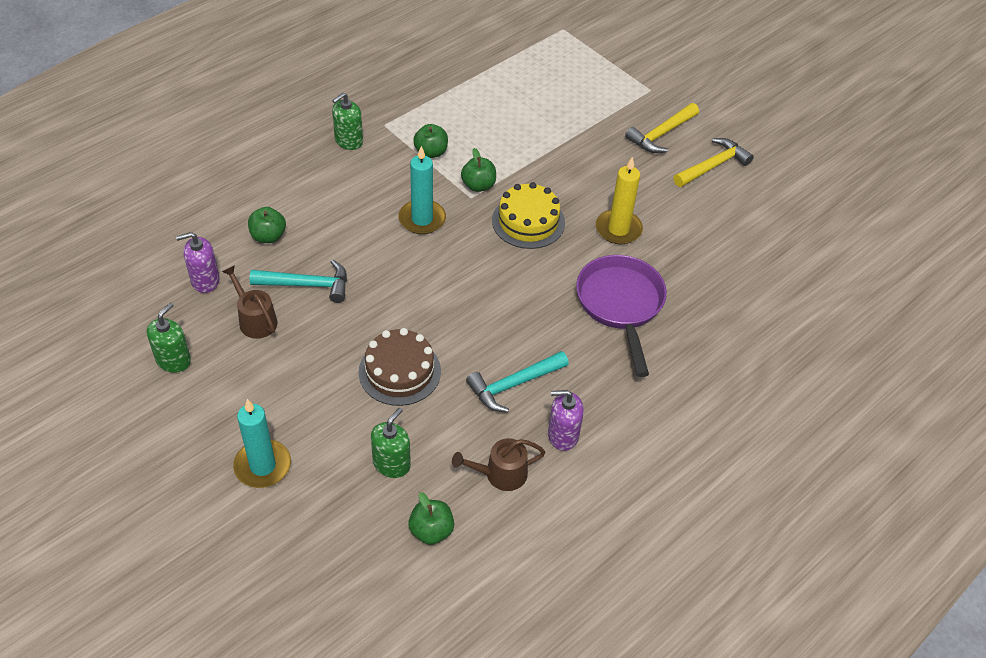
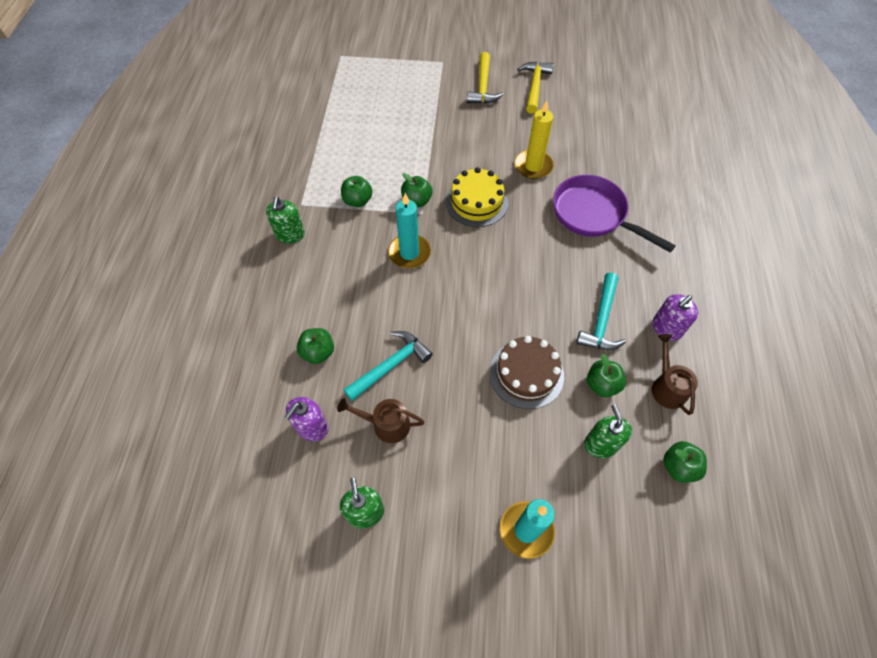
camera: 40 degrees left, 10 degrees up
brown watering can [452,438,545,491] -> brown watering can turned 135 degrees clockwise [652,334,698,415]
none -> green apple [587,354,626,397]

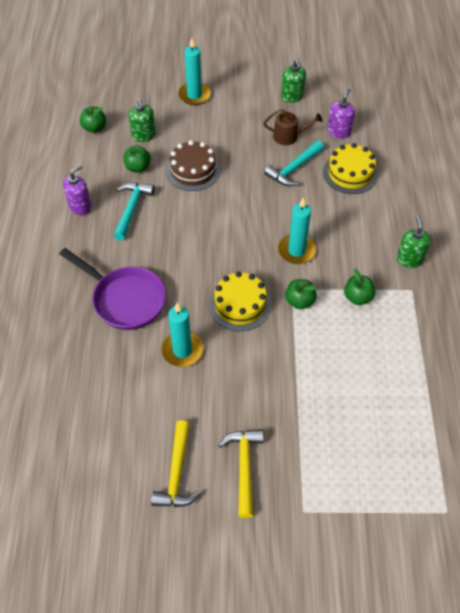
camera: 175 degrees right, 5 degrees down
green apple [296,328,334,364] -> yellow cake [323,143,378,194]
yellow candle [515,100,554,179] -> turquoise candle [161,303,203,367]
brown watering can [652,334,698,415] -> none

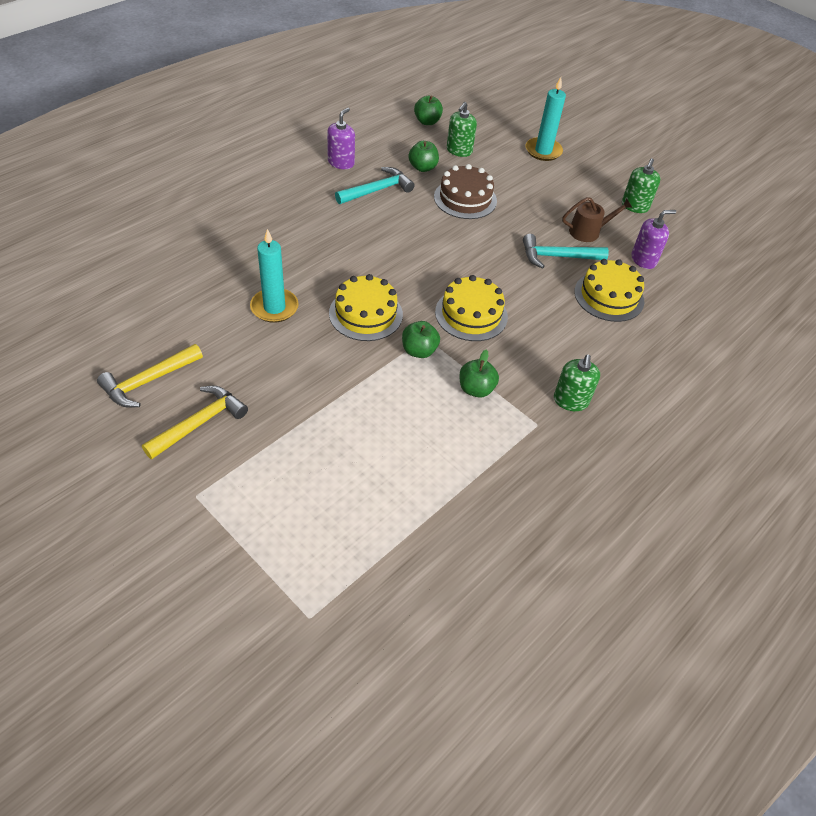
camera: 40 degrees right, 5 degrees down
purple pan [59,248,166,330] -> none
purple soap dispenser [63,165,92,215] -> purple soap dispenser turned 60 degrees counterclockwise [327,108,355,169]
brown watering can [263,109,322,145] -> brown watering can turned 60 degrees counterclockwise [562,197,633,242]
turquoise candle [278,197,316,264] -> yellow cake [435,275,508,341]
green soap dispenser [396,216,431,268] -> green soap dispenser turned 150 degrees clockwise [554,355,600,411]

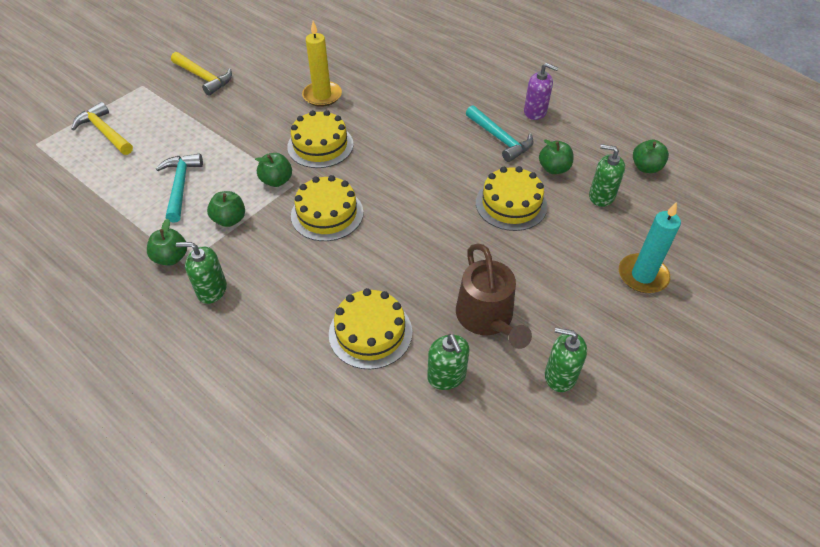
camera: 90 degrees right, 0 degrees up
yellow hammer [97,344,203,408] -> yellow hammer moved to [71,102,133,155]
turquoise candle [250,229,299,323] -> yellow candle [302,21,342,107]
brown cake [434,164,497,219] -> yellow cake [476,166,547,231]
turquoise hammer [523,234,609,269] -> turquoise hammer moved to [156,154,203,222]
brown watering can [562,197,633,242] -> brown watering can [456,243,532,349], size x1.50
purple soap dispenser [631,210,676,269] -> green soap dispenser [427,334,469,390]
none -> green apple [147,219,187,265]

